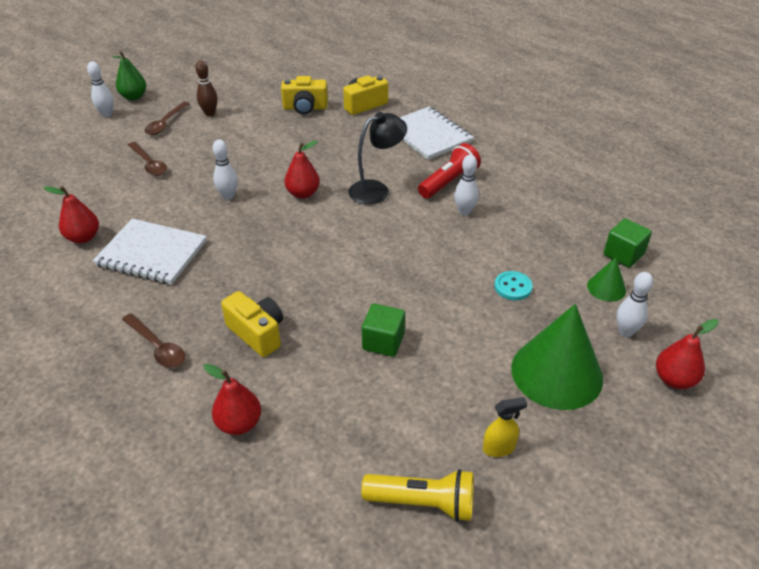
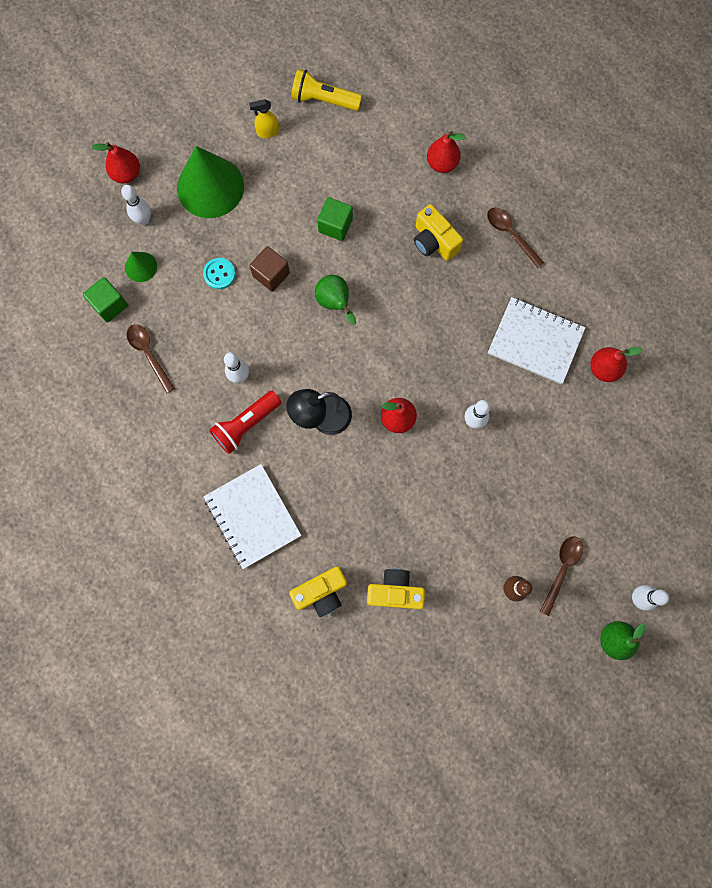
camera: 175 degrees left, 35 degrees up
brown spoon [128,142,167,176] -> brown spoon moved to [127,324,175,393]
none -> brown cube [249,246,290,292]
none -> green pear [315,275,356,325]

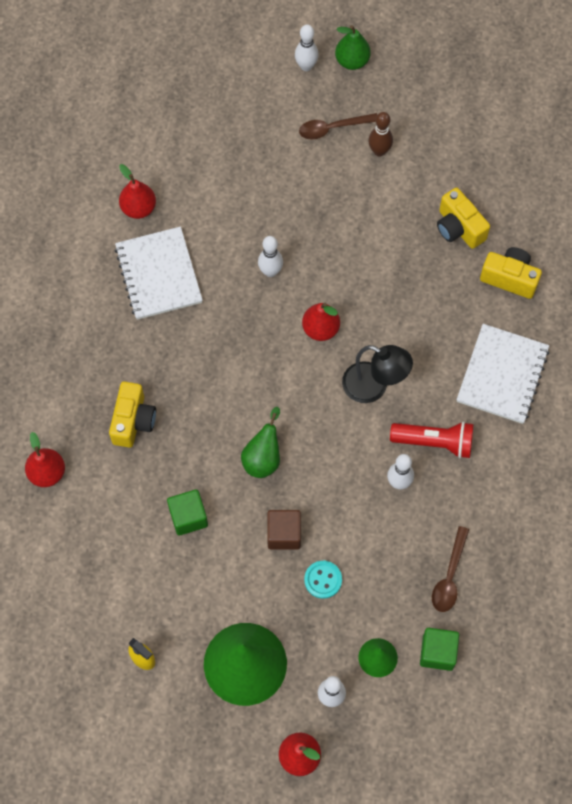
camera: 130 degrees left, 10 degrees down
yellow flashlight [291,69,362,111] -> none
brown spoon [487,207,544,268] -> none

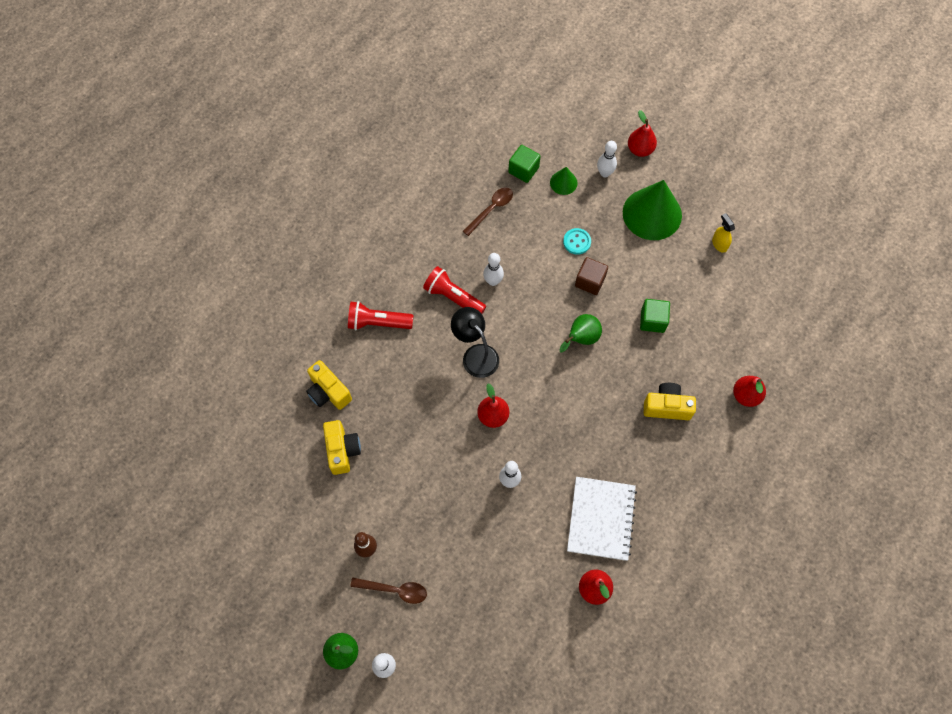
camera: 155 degrees left, 0 degrees up
yellow camera [109,382,156,448] -> yellow camera turned 60 degrees clockwise [644,383,696,420]
white notebook [456,324,550,424] -> red flashlight [348,301,413,330]

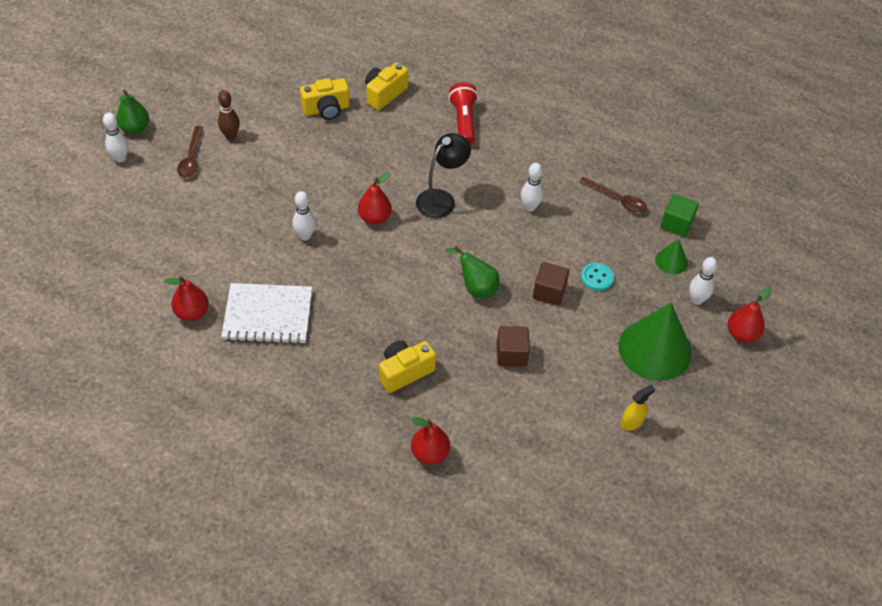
camera: 80 degrees right, 15 degrees down
red flashlight [423,266,486,314] -> none
green cube [640,299,670,333] -> brown cube [497,326,530,367]
yellow camera [644,383,696,420] -> yellow camera turned 120 degrees counterclockwise [379,340,436,393]

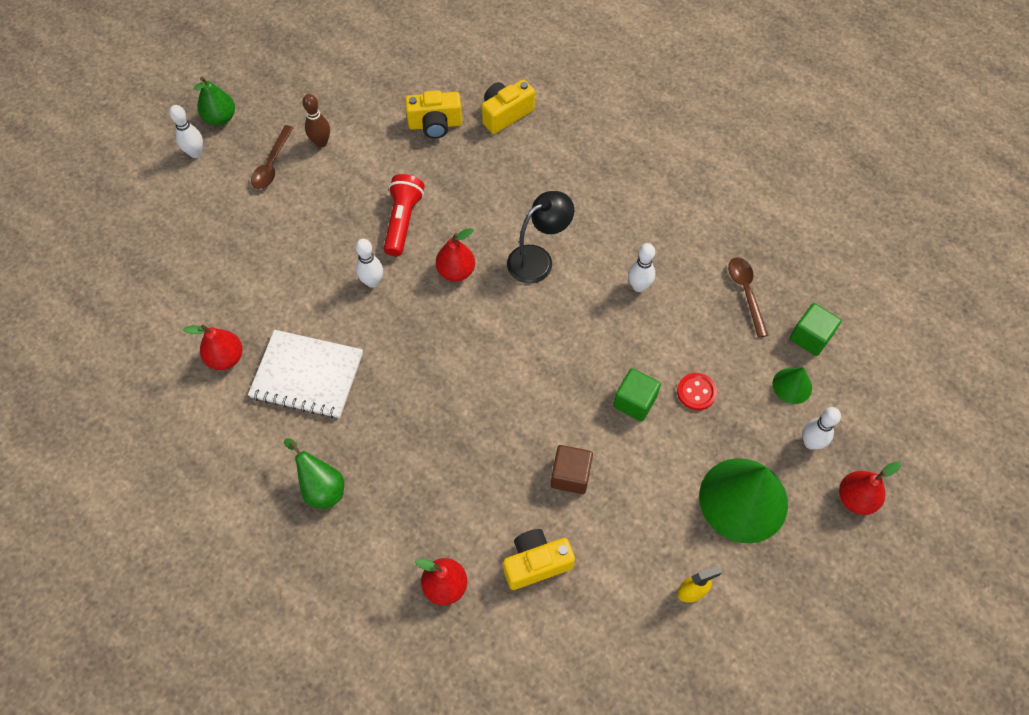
camera: 15 degrees right, 10 degrees up
yellow camera [379,340,436,393] -> yellow camera moved to [503,529,575,590]
green pear [446,246,500,299] -> green pear moved to [284,438,344,509]
red flashlight [448,82,478,145] -> red flashlight moved to [384,174,424,256]
brown cube [533,262,569,306] -> green cube [613,368,661,422]
brown spoon [579,176,647,213] -> brown spoon turned 150 degrees counterclockwise [728,257,768,338]
turquoise button [581,263,614,291] -> red button [677,373,717,410]

